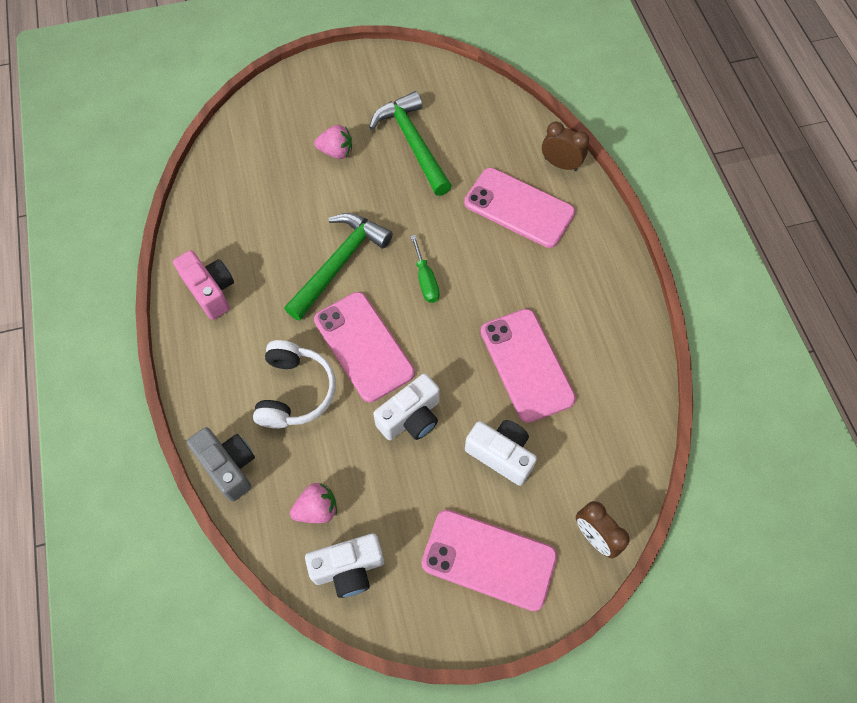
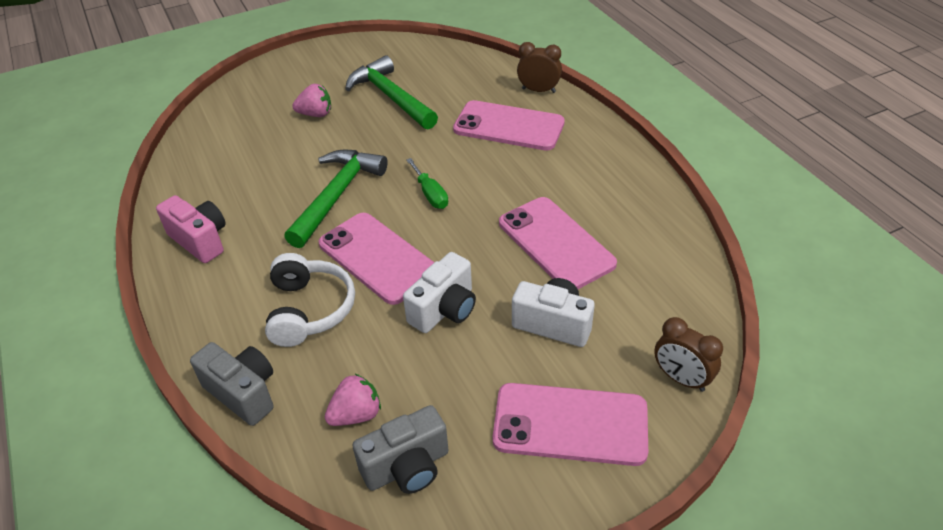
camera: 10 degrees left, 20 degrees down
white camera [305,533,384,598] -> grey camera [352,405,448,494]

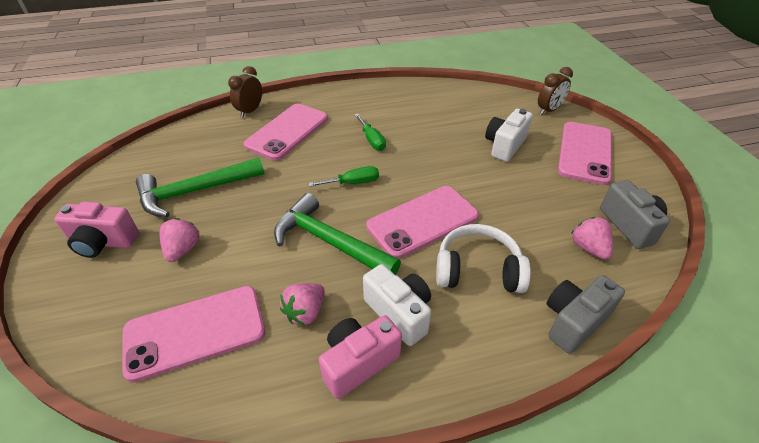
camera: 80 degrees left, 0 degrees up
white camera [403,252,476,333] -> white camera moved to [363,264,431,346]
pink phone [499,197,617,289] -> pink phone moved to [123,286,265,382]
none -> pink camera [54,202,139,258]
none -> pink strawberry [280,283,325,325]
none -> green screwdriver [354,114,386,151]

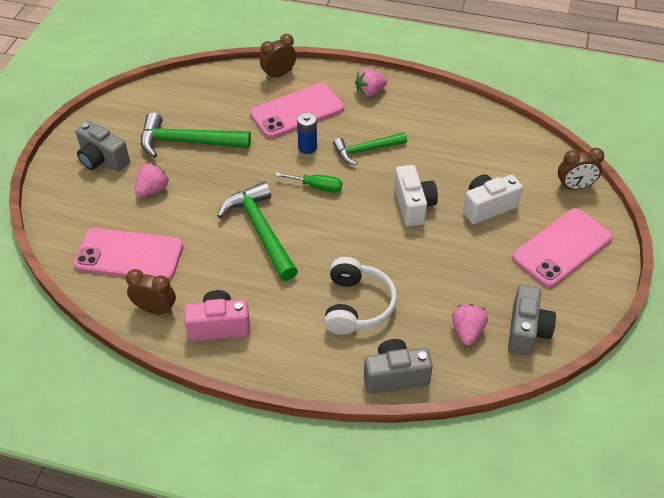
camera: 30 degrees right, 5 degrees up
pink camera [54,202,139,258] -> grey camera [76,121,130,172]
pink strawberry [280,283,325,325] -> pink strawberry moved to [355,68,387,97]
green screwdriver [354,114,386,151] -> green hammer [333,132,407,165]
white camera [363,264,431,346] -> white camera moved to [394,165,438,226]
pink phone [366,186,479,259] -> none
white headphones [436,224,531,293] -> white headphones turned 60 degrees clockwise [324,257,397,335]
none -> brown clock [126,269,176,315]
none -> blue battery [297,112,317,154]

